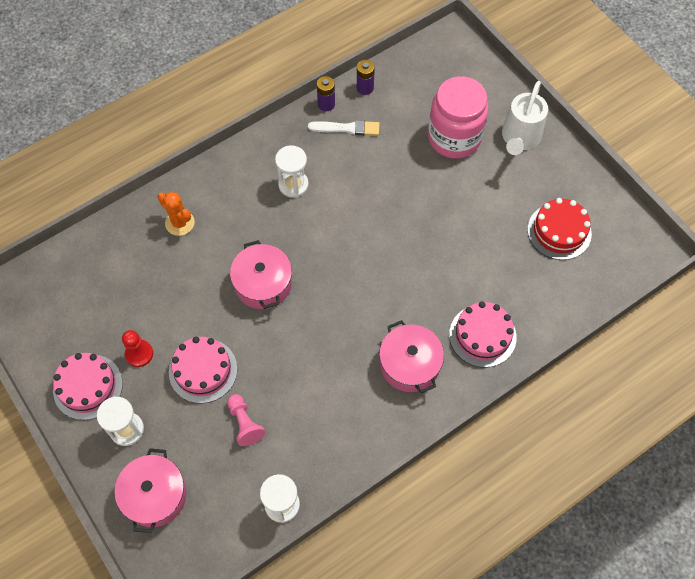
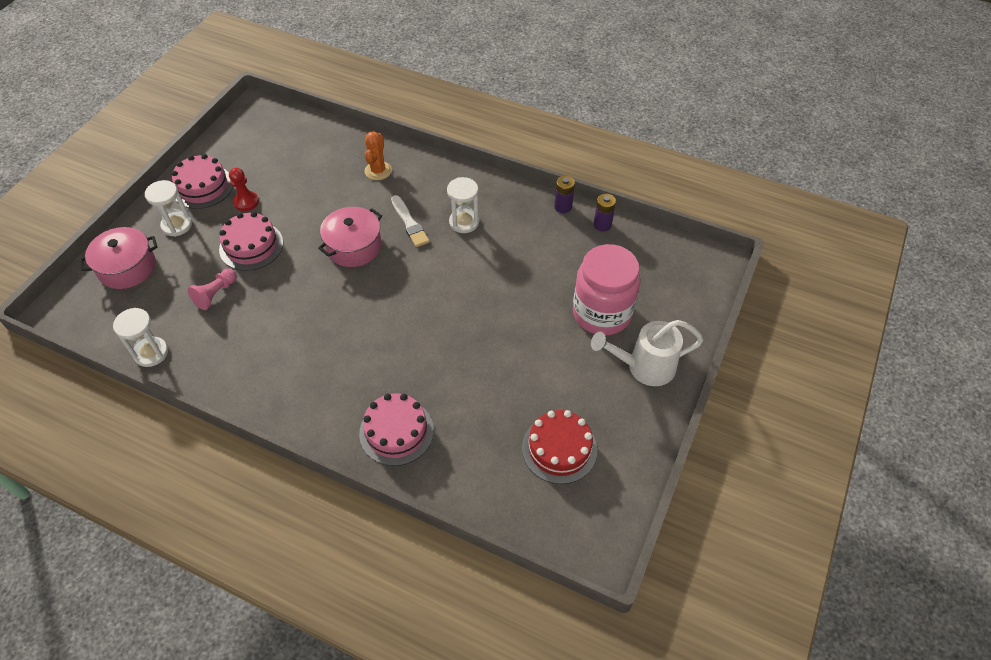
camera: 60 degrees right, 10 degrees down
white brush [308,120,379,136] -> white brush moved to [391,195,430,247]
pink pot [379,320,444,393] -> none

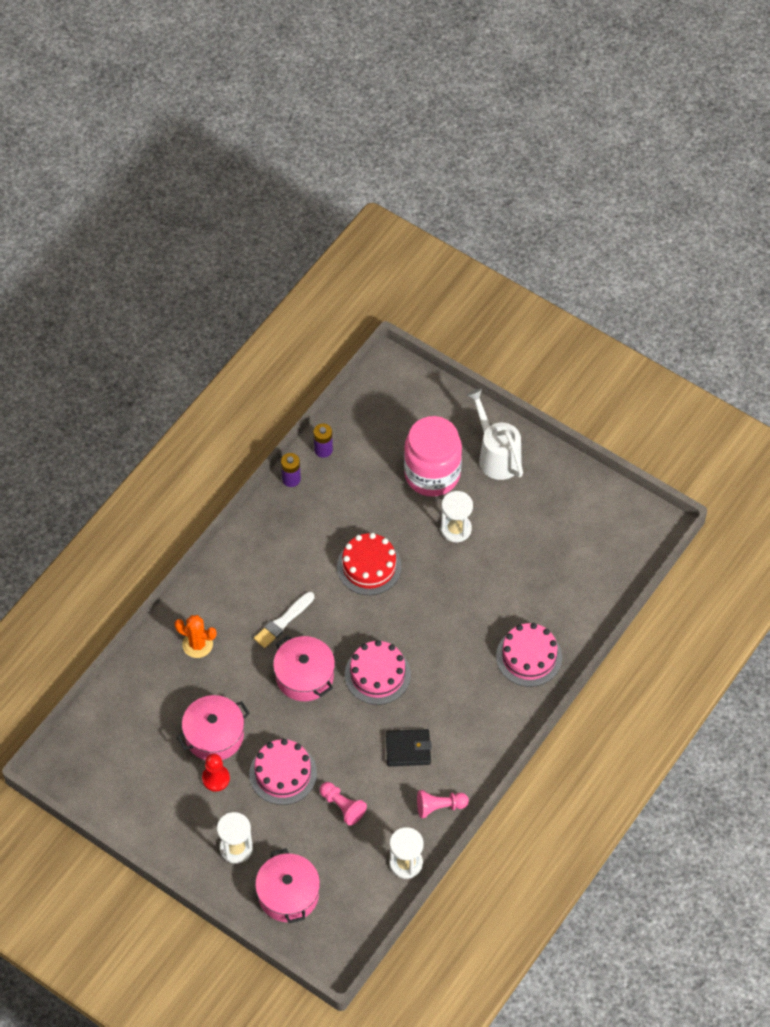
camera: 80 degrees left, 5 degrees up
pink cake [172,154,233,209] -> pink cake moved to [345,640,411,705]
white brush [391,195,430,247] -> white brush turned 150 degrees clockwise [254,592,314,648]
white hourglass [447,177,479,233] -> white hourglass moved to [441,491,473,542]
red cake [522,410,597,484] -> red cake moved to [337,533,402,595]
white watering can [591,320,703,386] -> white watering can turned 150 degrees clockwise [466,388,523,480]
none -> pink pot [176,695,250,760]
none -> black wallet [386,729,432,766]
none -> pink pawn [417,790,469,818]

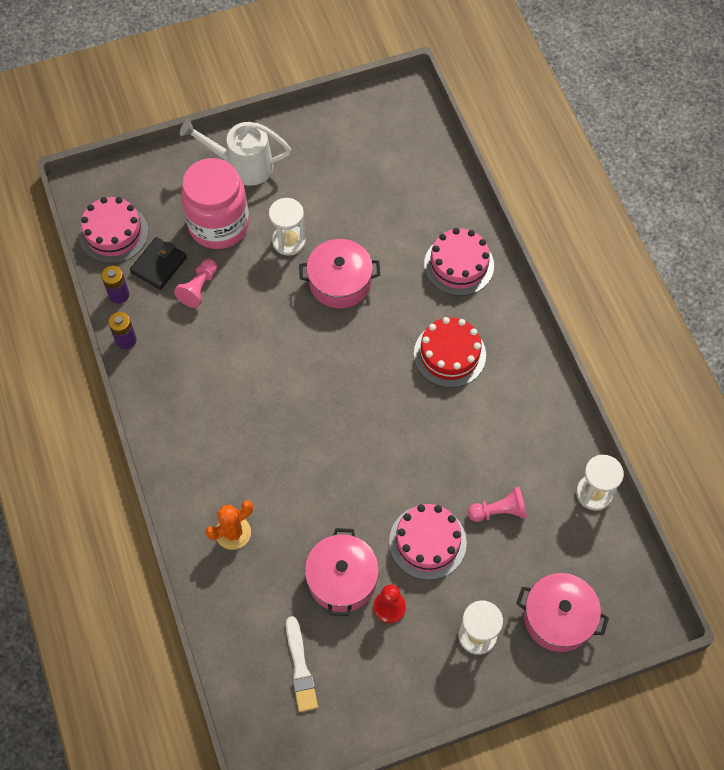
camera: 55 degrees left, 5 degrees up
white brush [254,592,314,648] -> white brush moved to [286,616,318,712]
pink pot [273,635,335,701] -> pink pot moved to [299,239,380,308]
red cake [337,533,402,595] -> red cake moved to [414,317,486,388]
pink cake [345,640,411,705] -> pink cake moved to [79,197,148,263]
black wallet [386,729,432,766] -> black wallet moved to [130,237,187,290]
pink pawn [417,790,469,818] -> pink pawn moved to [174,259,217,308]

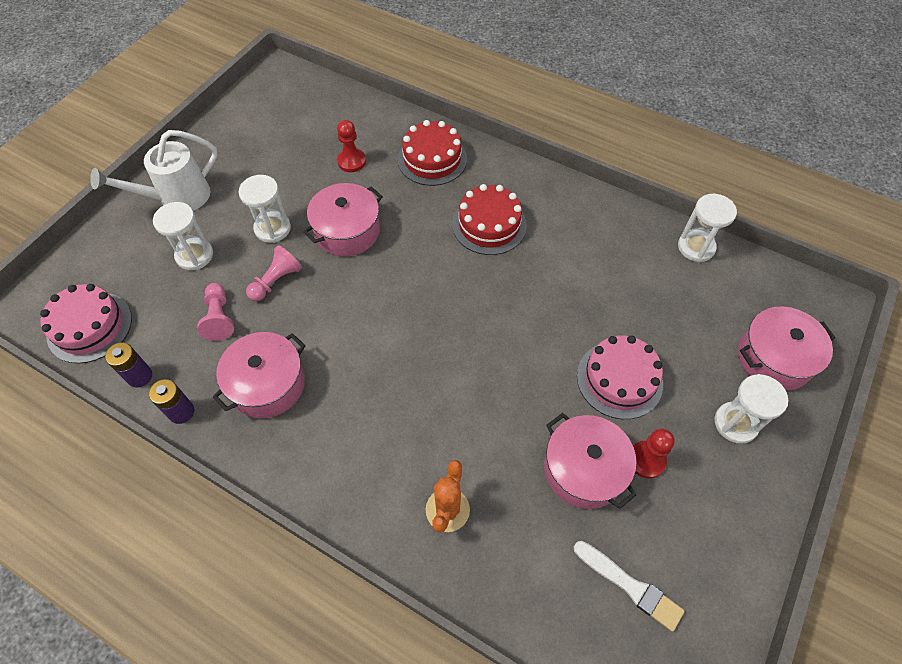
camera: 40 degrees left, 5 degrees down
black wallet [130,237,187,290] -> none
pink jar [181,158,249,249] -> white hourglass [153,202,213,270]
pink cake [424,228,494,296] -> red cake [398,120,467,186]
pink pawn [468,487,527,522] -> pink pawn moved to [246,245,302,301]
none -> pink pot [213,332,306,418]
none -> red pawn [337,120,366,172]

